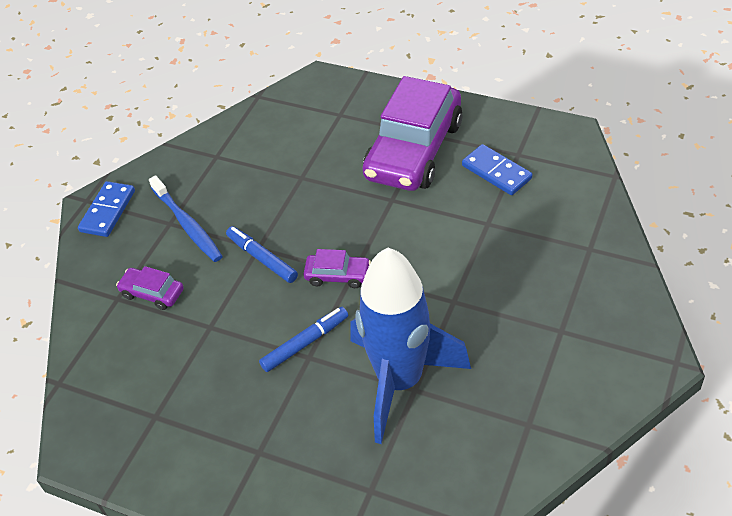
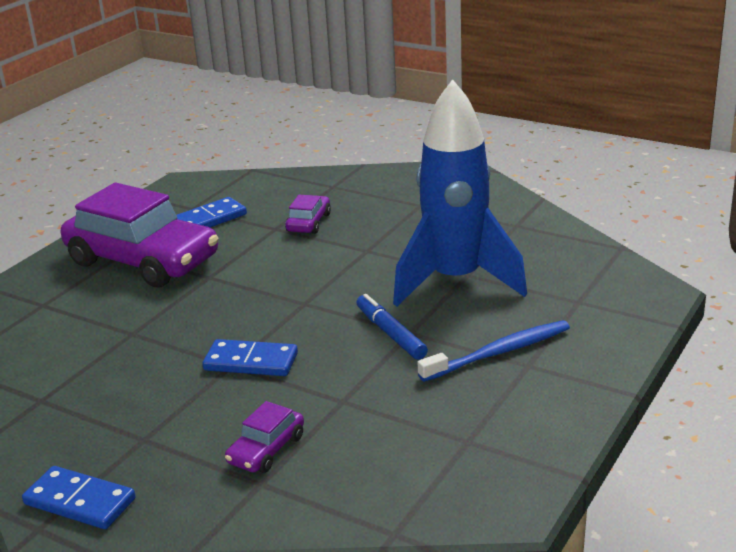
camera: 85 degrees left, 20 degrees down
blue toothbrush [149,175,223,262] -> blue toothbrush moved to [418,320,570,382]
blue marker [226,226,298,283] -> blue domino [202,339,298,376]
purple car [303,249,371,288] -> purple car moved to [285,195,331,234]

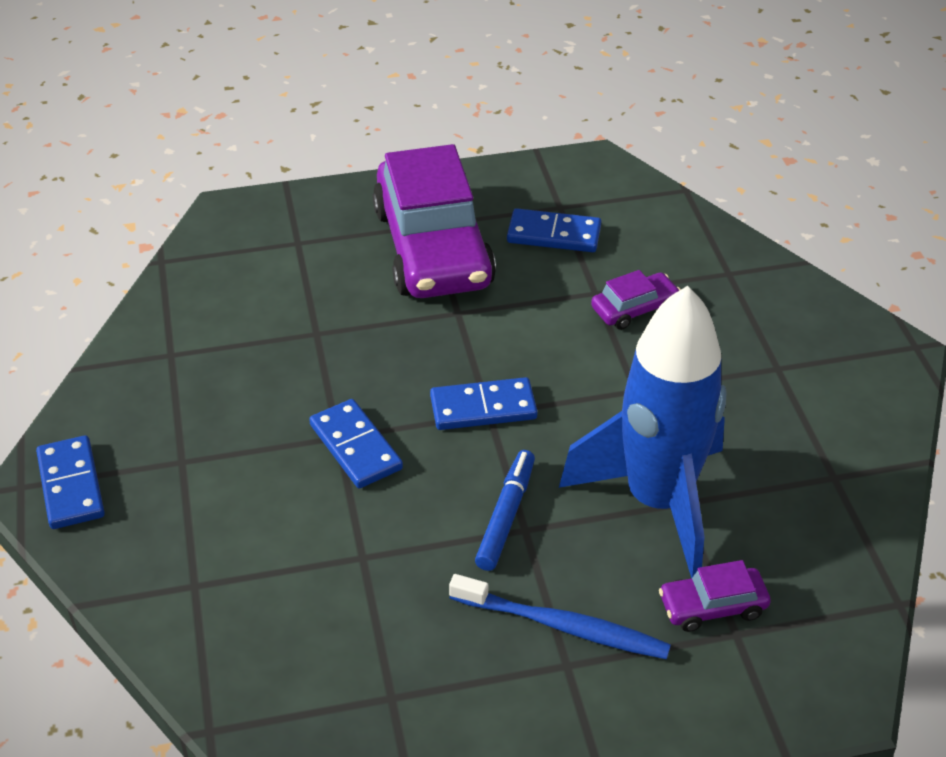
camera: 45 degrees right, 15 degrees up
purple car [225,401,304,473] -> purple car moved to [659,560,771,632]
none -> blue domino [430,377,538,430]

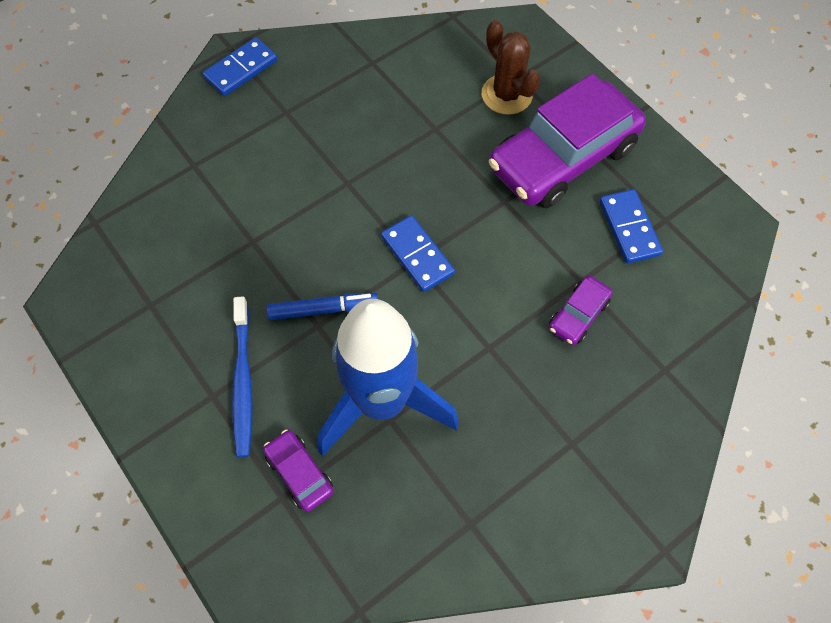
camera: 65 degrees right, 20 degrees up
blue domino [309,399,403,488] -> none
purple car [591,270,681,330] -> purple car turned 90 degrees clockwise [549,276,613,345]
none -> brown cactus [482,20,541,115]

